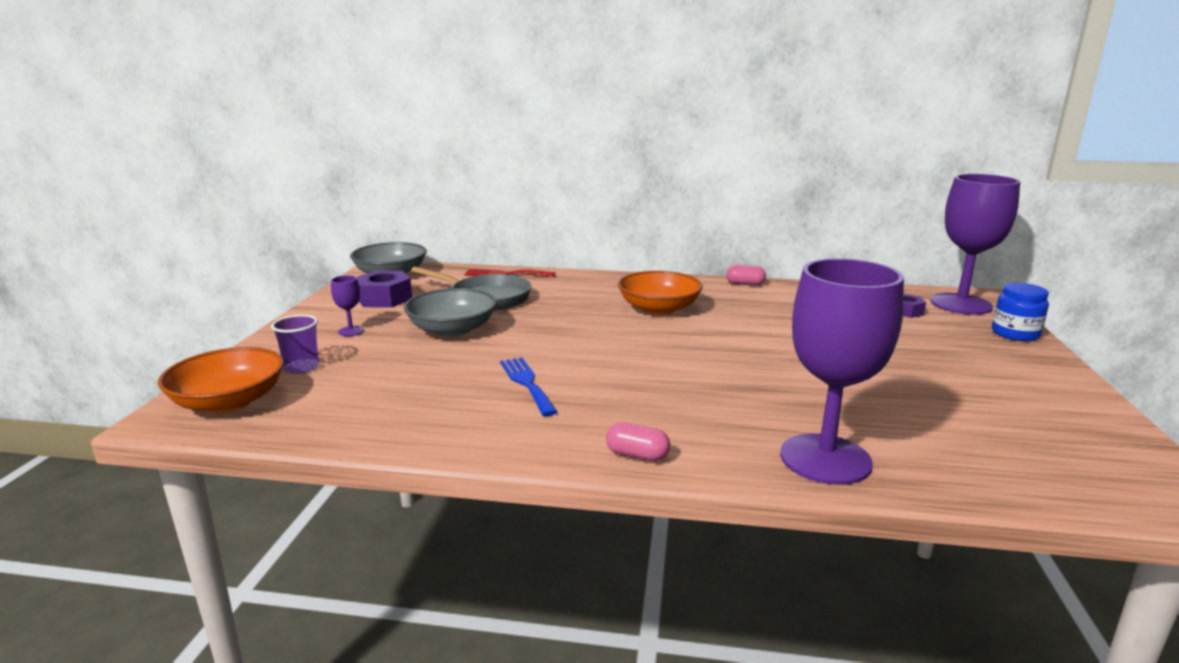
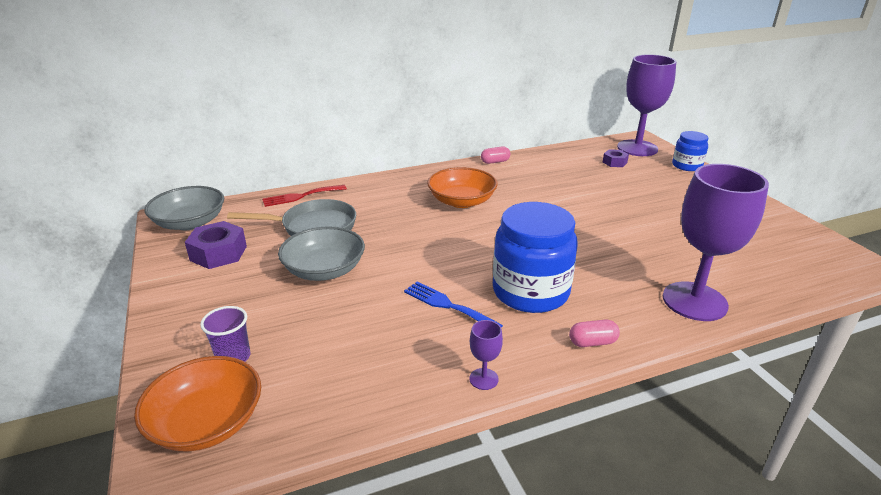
camera: 30 degrees left, 10 degrees up
purple goblet [331,275,364,336] -> purple goblet moved to [469,320,503,390]
none -> blue jar [493,202,578,313]

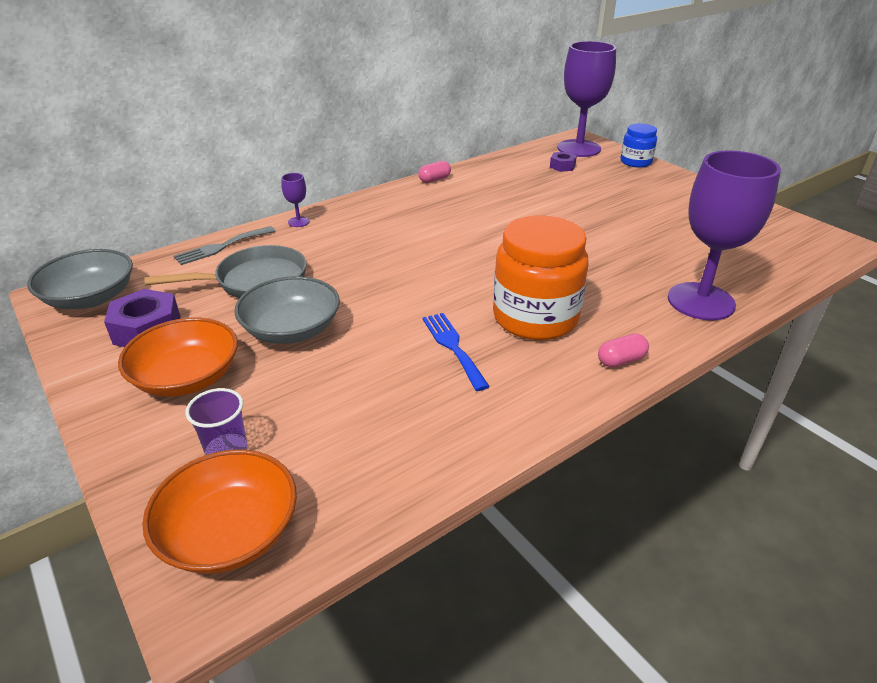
camera: 15 degrees left, 5 degrees up
red fork [262,185,347,207] -> grey fork [174,226,275,265]
blue fork [404,281,503,328] -> blue fork turned 45 degrees clockwise [422,313,490,391]
orange bowl [427,167,498,208] -> orange bowl moved to [118,318,238,397]
purple goblet [469,320,503,390] -> purple goblet moved to [281,173,310,227]
blue jar [493,202,578,313] -> orange jar [493,216,589,340]

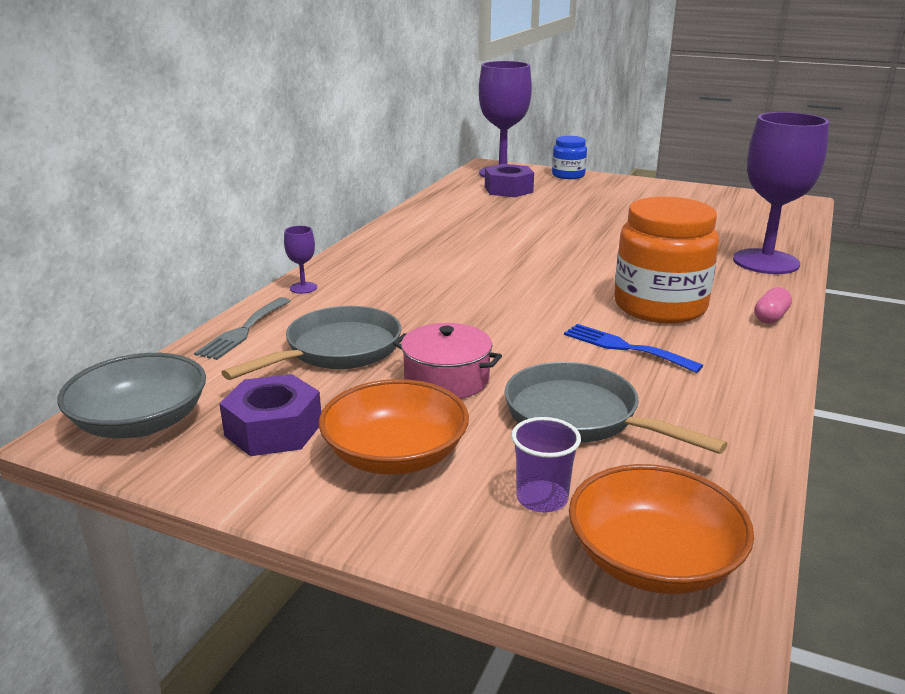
camera: 30 degrees left, 10 degrees down
grey bowl [234,276,340,344] -> pink pot [393,323,502,399]
pink capsule [418,161,451,183] -> none
purple nut [550,152,577,172] -> purple nut [485,164,534,197], size x1.72
none -> grey pan [505,362,728,454]

